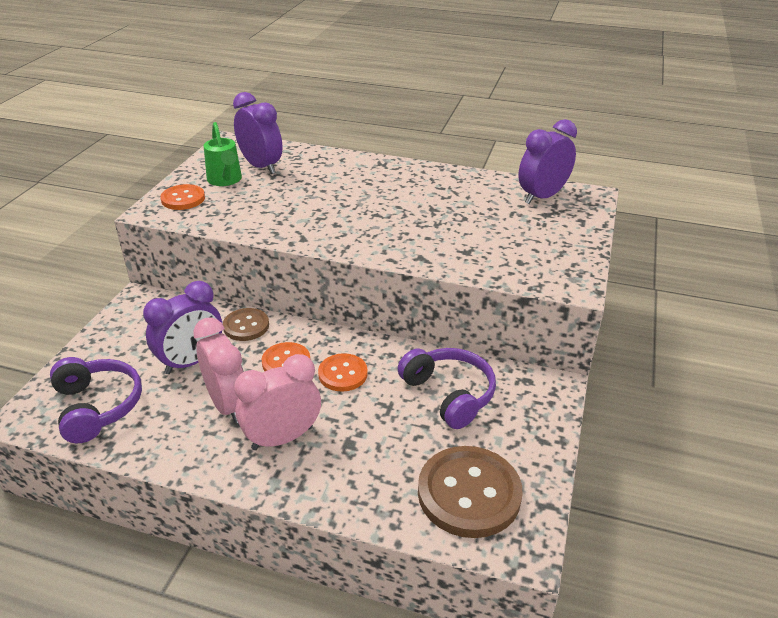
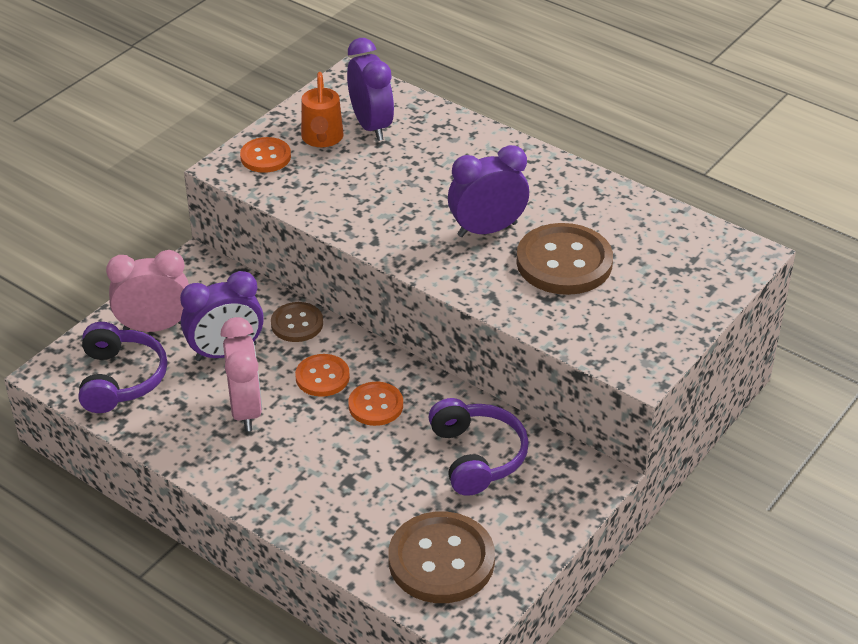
camera: 20 degrees right, 5 degrees up
green watering can [203,122,242,186] -> orange watering can [301,72,344,147]
pink clock [234,354,321,450] -> pink clock moved to [106,250,189,332]
purple clock [518,119,577,204] -> purple clock moved to [448,145,529,237]
none -> brown button [516,223,613,295]

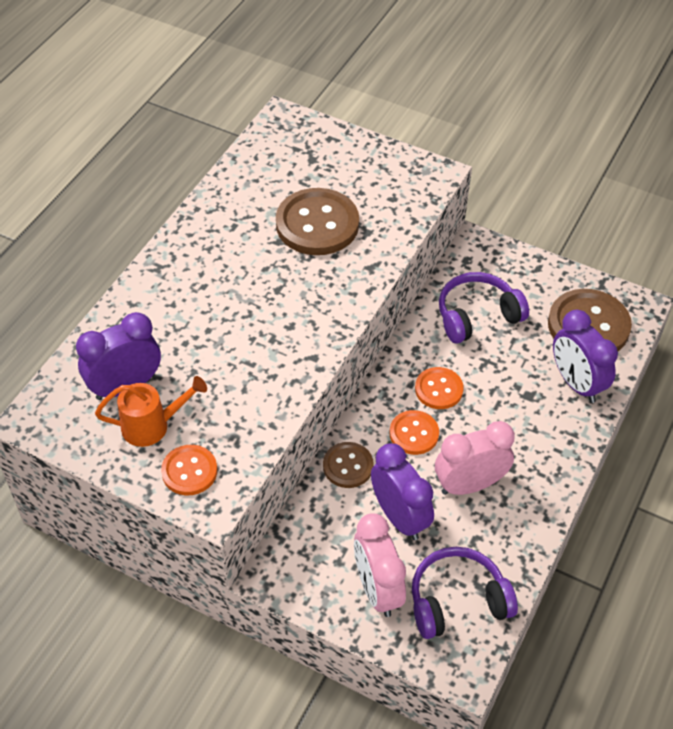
camera: 100 degrees left, 10 degrees up
purple clock [448,145,529,237] -> purple clock moved to [553,310,618,403]

